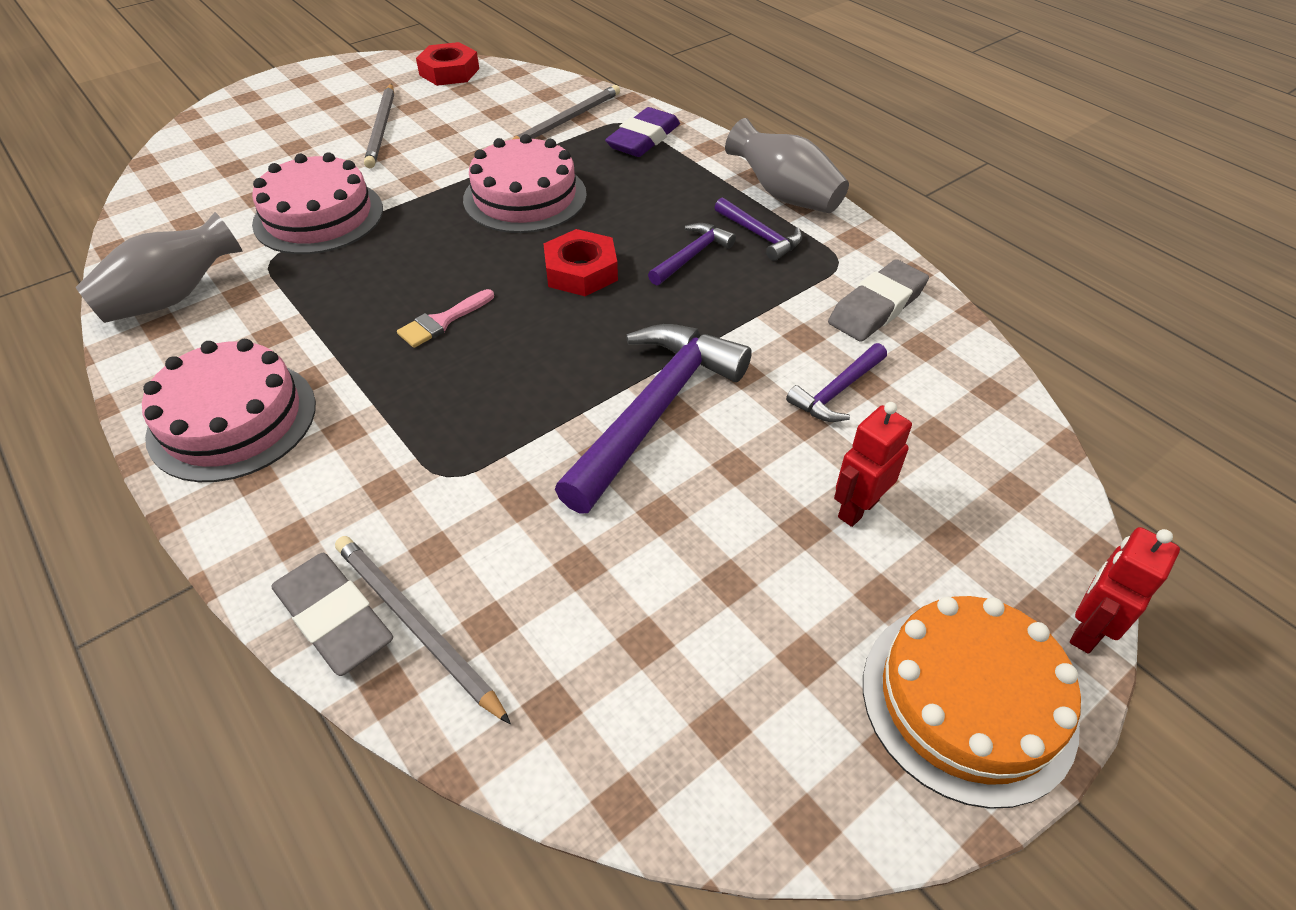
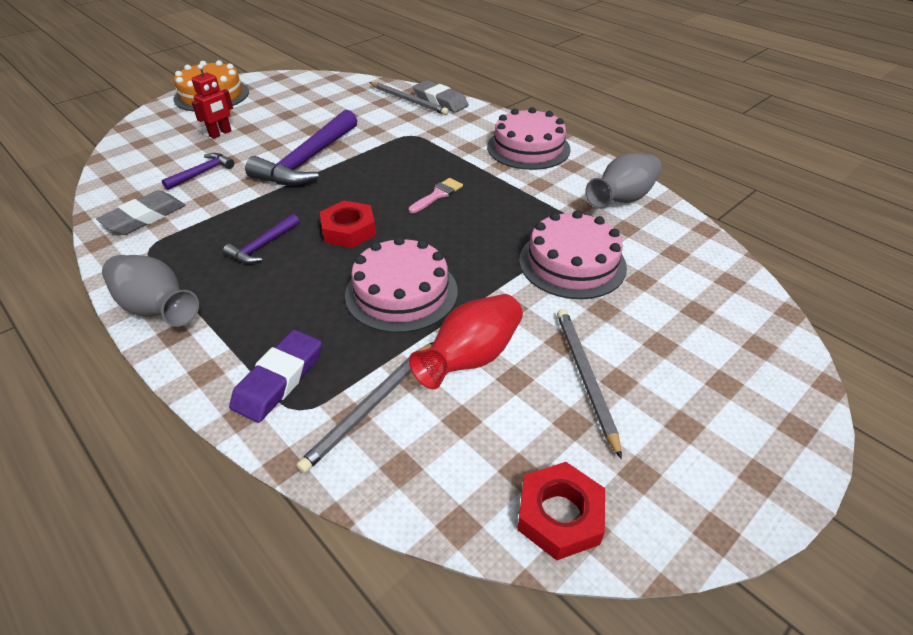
camera: 175 degrees right, 5 degrees down
purple hammer [714,198,802,261] -> none
red robot [1070,527,1180,654] -> none
none -> red vase [409,294,523,389]

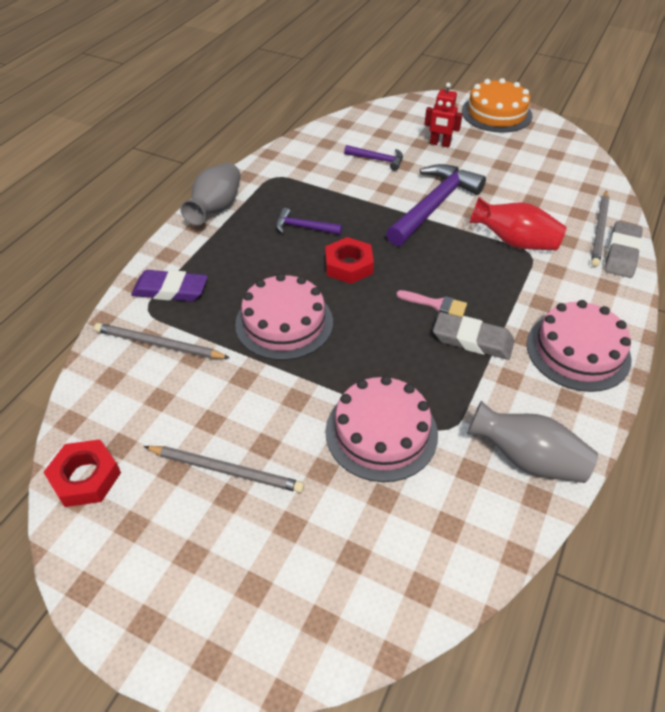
camera: 70 degrees right, 5 degrees up
grey eraser [96,190,185,235] -> grey eraser moved to [433,312,514,360]
purple hammer [245,109,357,186] -> purple hammer turned 120 degrees clockwise [386,164,486,246]
red vase [409,294,523,389] -> red vase moved to [469,197,567,250]
grey pencil [557,309,622,459] -> grey pencil turned 45 degrees clockwise [144,446,304,493]

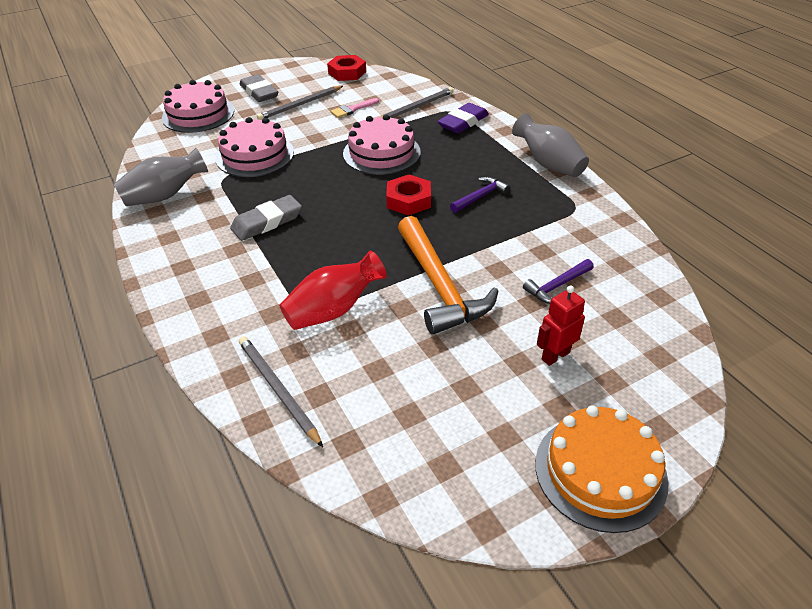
camera: 125 degrees right, 5 degrees down
purple hammer [386,164,486,246] -> orange hammer [398,216,499,335]
pink brush [396,290,467,317] -> pink brush moved to [331,98,379,118]
pink cake [527,300,632,392] -> pink cake moved to [162,80,234,133]
grey eraser [605,221,643,278] -> grey eraser moved to [240,74,278,102]

